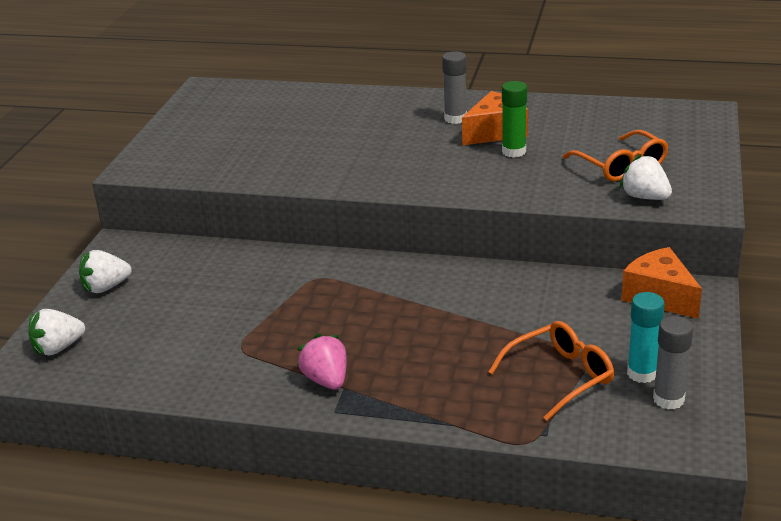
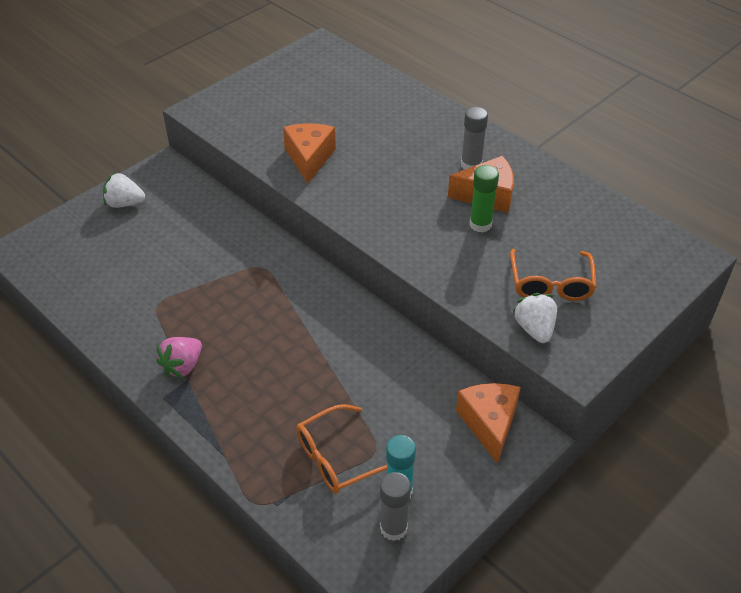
camera: 30 degrees right, 15 degrees up
white strawberry [29,309,85,356] -> none
pink strawberry [297,334,347,390] -> pink strawberry turned 150 degrees counterclockwise [156,337,202,378]
orange glasses [488,321,614,421] -> orange glasses turned 150 degrees clockwise [296,404,387,494]
none -> orange cheese [283,123,336,183]

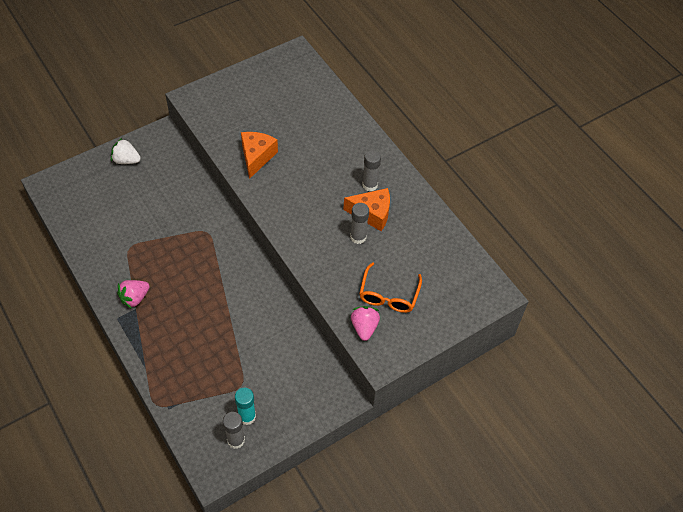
camera: 10 degrees right, 10 degrees up
orange glasses [296,404,387,494] -> none
orange cheese [456,383,521,464] -> none
green glue stick [469,165,499,233] -> grey glue stick [350,203,369,244]
white strawberry [513,293,557,343] -> pink strawberry [351,306,380,341]

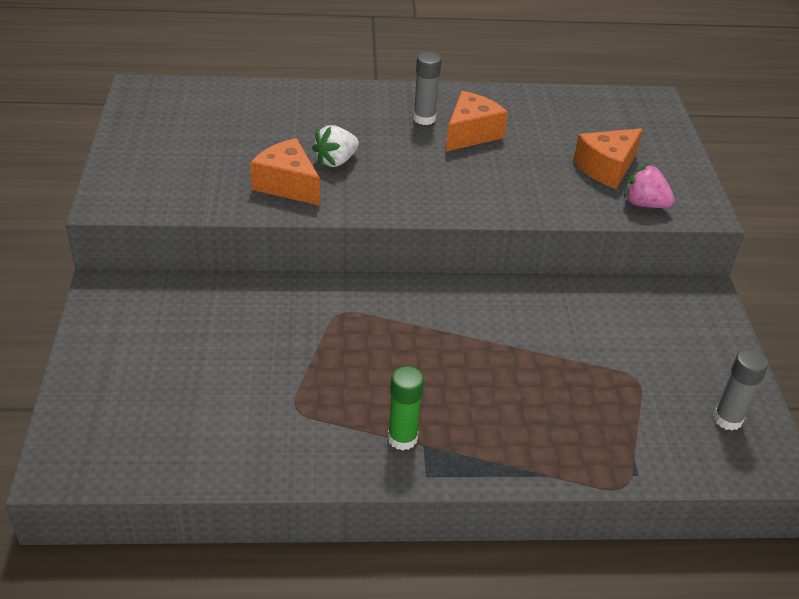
camera: 60 degrees left, 15 degrees down
white strawberry [111,138,141,164] -> white strawberry moved to [312,125,359,167]
pink strawberry [117,280,150,309] -> green glue stick [388,366,424,450]
turquoise glue stick [235,387,256,425] -> none
grey glue stick [350,203,369,244] -> none
orange glasses [359,262,422,313] -> orange cheese [573,128,643,189]

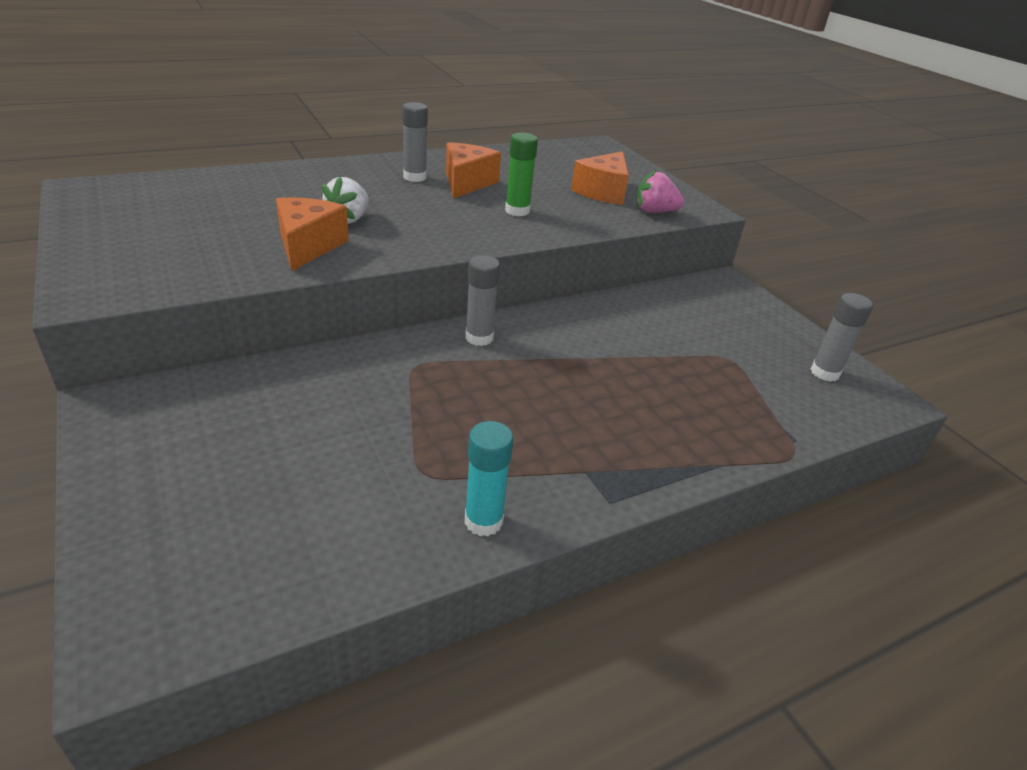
camera: 25 degrees left, 5 degrees down
orange cheese [250,138,320,205] -> orange cheese turned 75 degrees clockwise [276,197,349,271]
green glue stick [388,366,424,450] -> green glue stick moved to [505,133,538,216]
none -> grey glue stick [465,255,500,346]
none -> turquoise glue stick [465,421,513,536]

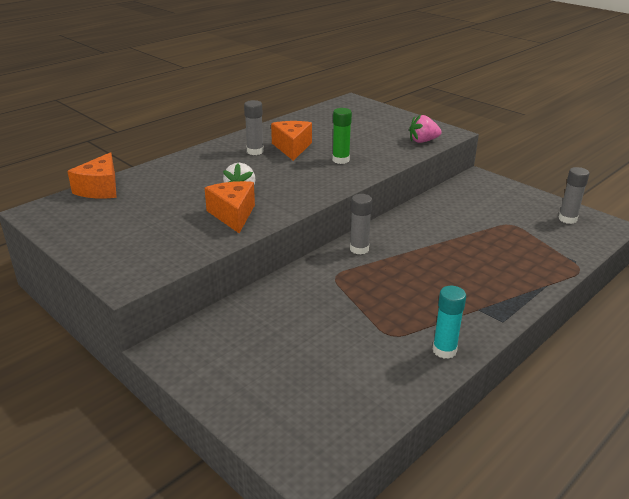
camera: 15 degrees left, 5 degrees down
orange cheese [571,151,629,205] -> orange cheese moved to [67,152,117,198]

